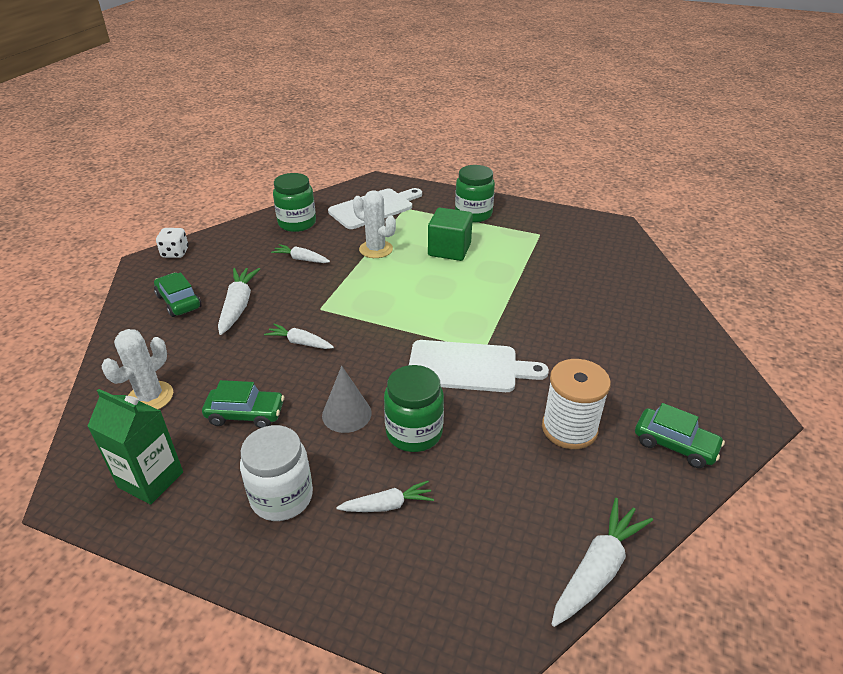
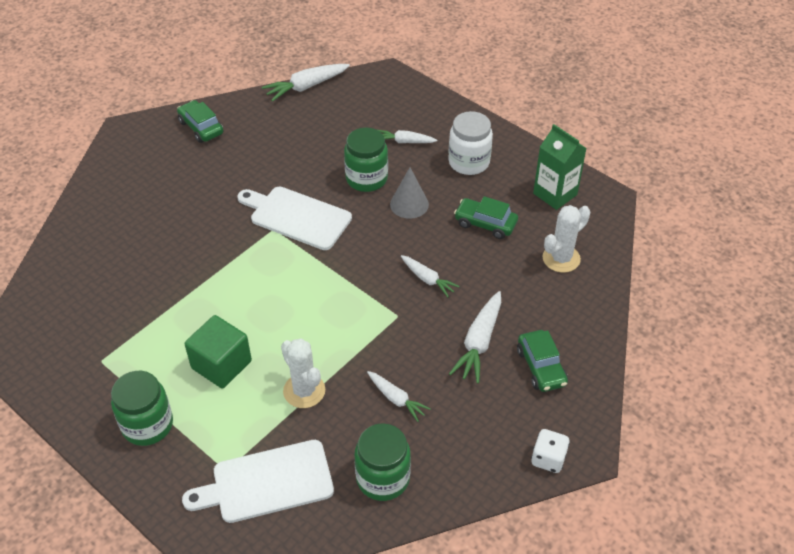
camera: 160 degrees left, 10 degrees up
white spool [542,359,611,449] -> none

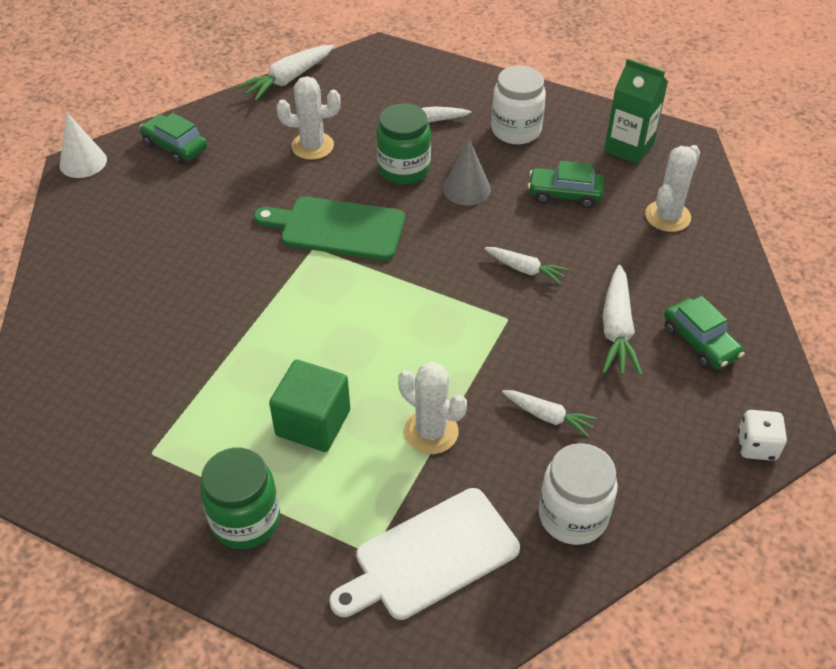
camera: 15 degrees left, 0 degrees up
white cutting board [237,187,352,250] -> green cutting board [254,196,405,260]
green jar [355,423,411,501] -> white jar [539,443,618,545]
none -> white cone [59,113,107,178]
none -> white cactus [276,76,341,160]

